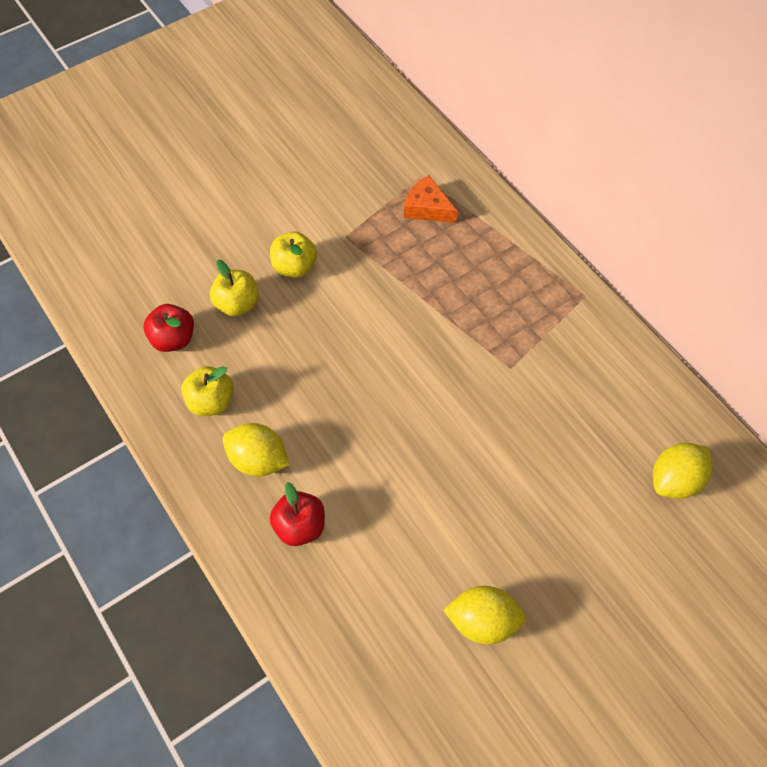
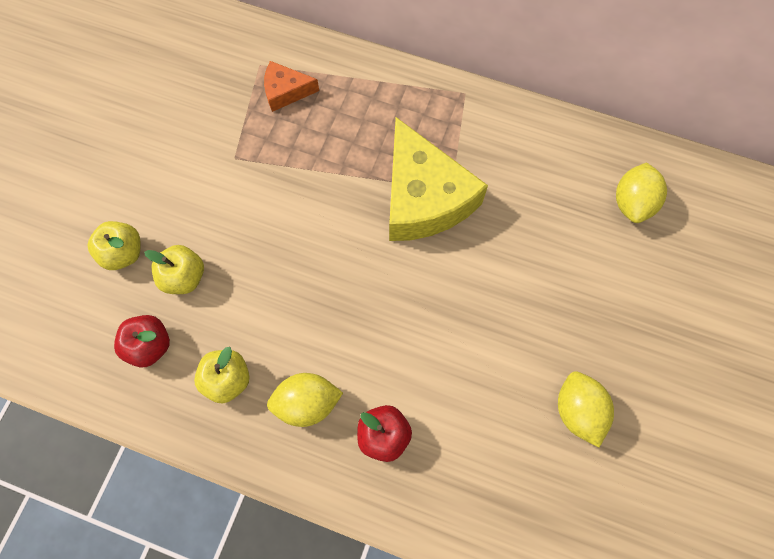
camera: 35 degrees left, 10 degrees up
yellow apple [270,231,317,278] -> yellow apple moved to [87,221,141,270]
yellow lemon [443,586,526,644] -> yellow lemon turned 75 degrees counterclockwise [558,372,614,447]
none -> yellow cheese [389,117,488,241]

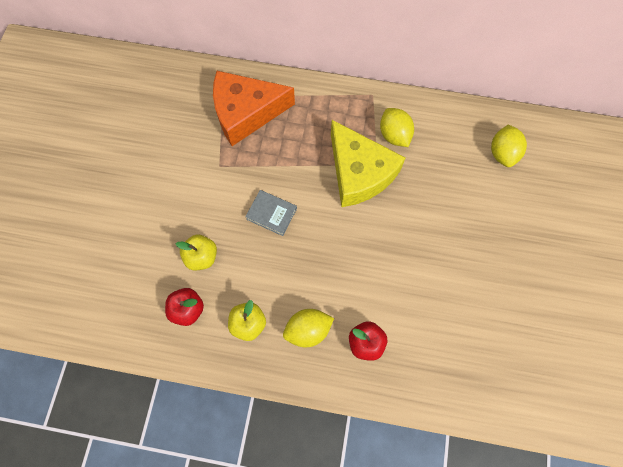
camera: 10 degrees left, 0 degrees up
yellow apple [87,221,141,270] -> none
orange cheese [264,61,319,112] -> orange cheese [213,71,295,146], size x2.06
yellow lemon [558,372,614,447] -> yellow lemon moved to [380,108,414,147]
none -> grey book [245,190,297,236]

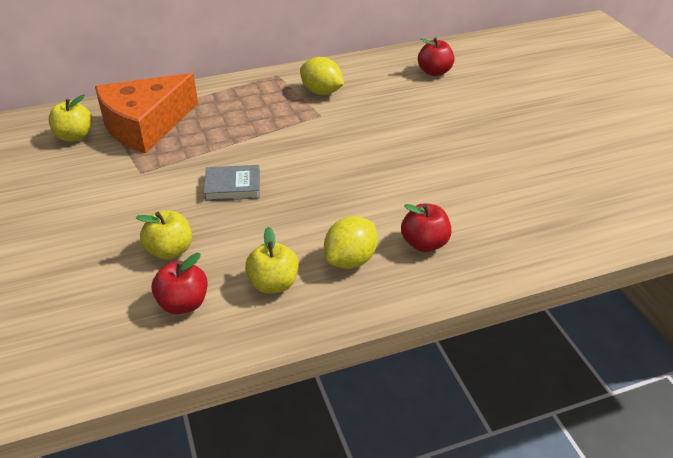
camera: 30 degrees left, 30 degrees down
yellow cheese [331,120,406,207] -> none
yellow lemon [491,124,527,167] -> red apple [418,38,455,76]
none -> yellow apple [49,94,92,142]

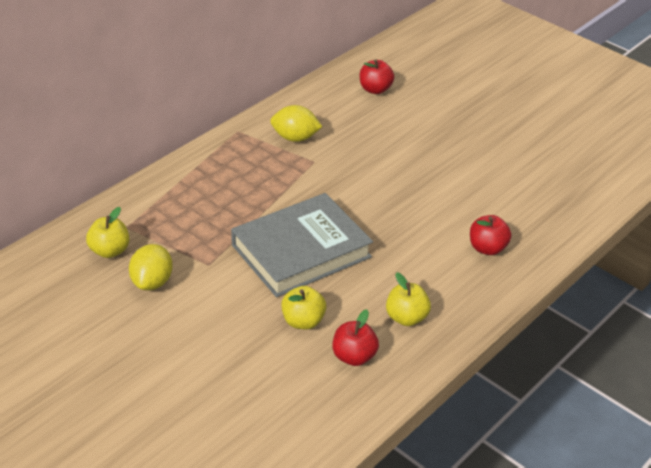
camera: 30 degrees left, 0 degrees up
orange cheese [95,73,198,153] -> none
grey book [204,165,260,201] -> grey book [231,193,373,297], size x2.24
yellow lemon [324,216,378,269] -> yellow lemon moved to [129,244,173,290]

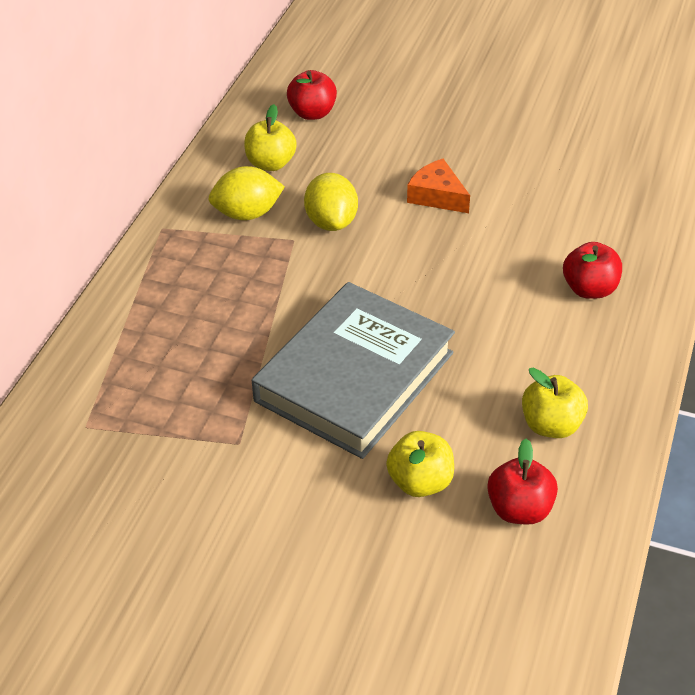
camera: 20 degrees left, 5 degrees up
yellow apple [86,207,129,258] -> yellow apple moved to [244,104,297,171]
yellow lemon [129,244,173,290] -> yellow lemon moved to [304,173,358,231]
none -> orange cheese [407,159,470,213]

